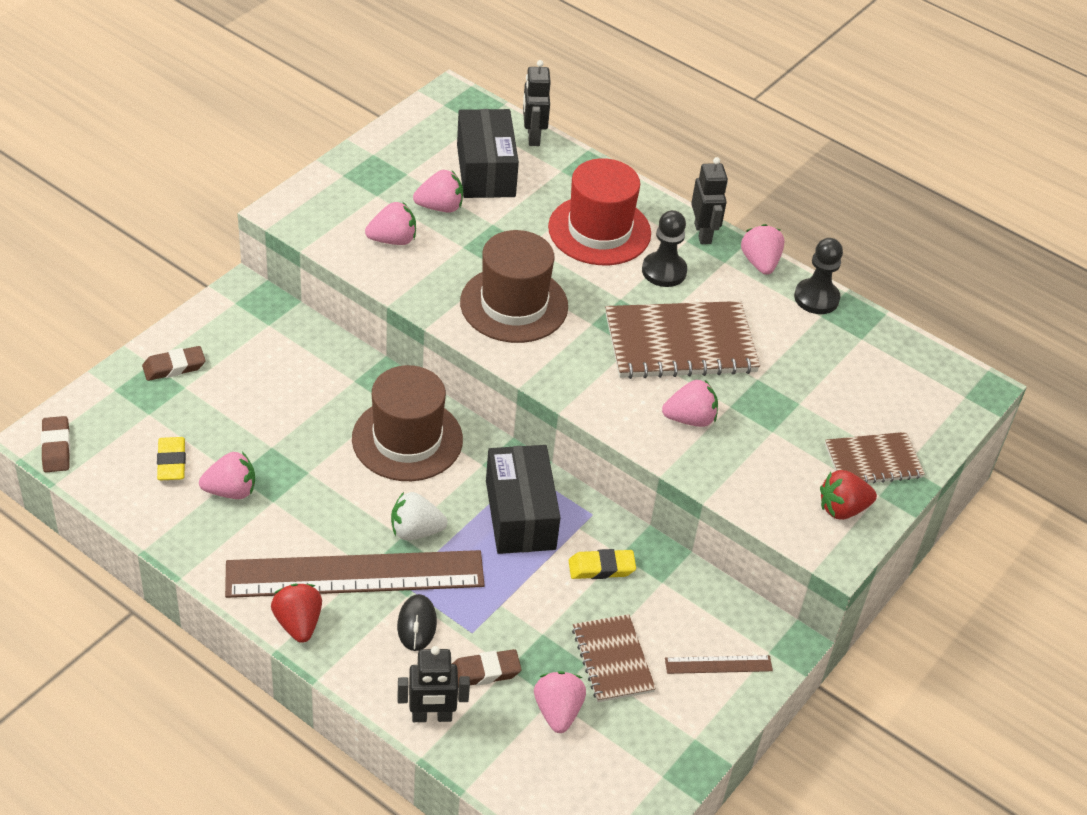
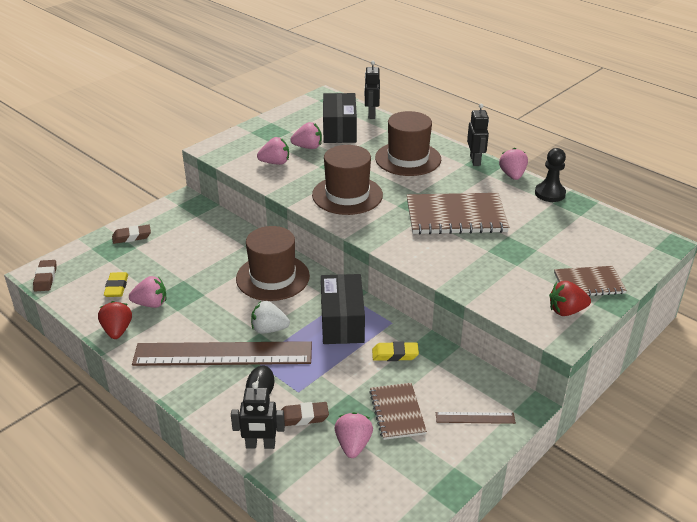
camera: 10 degrees right, 10 degrees down
red strawberry [271,583,322,643] -> red strawberry moved to [98,301,132,339]
red hat [548,158,651,265] -> brown hat [375,111,441,176]
black pawn [642,210,687,287] -> none
pink strawberry [662,380,718,427] -> none

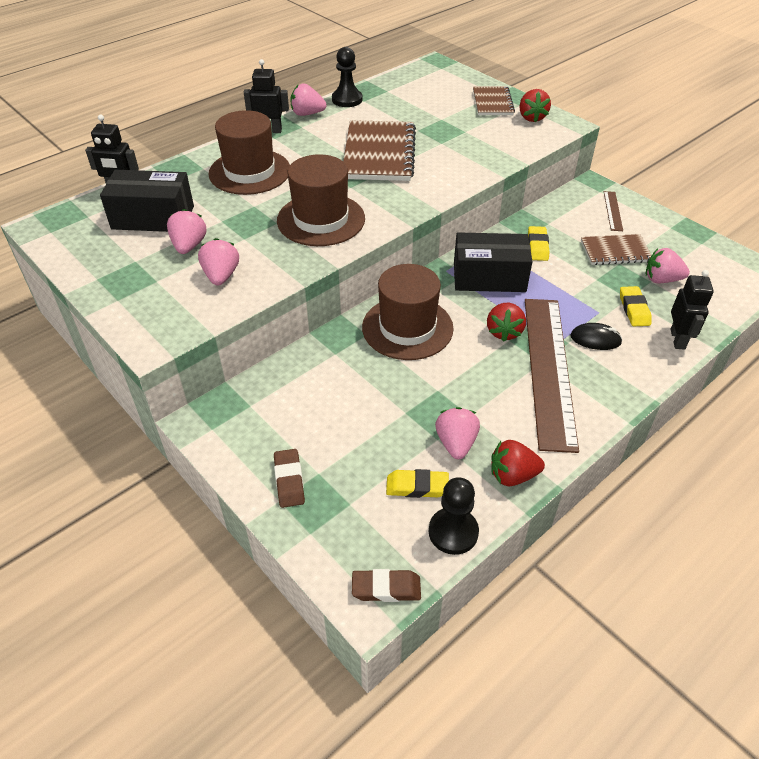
camera: 85 degrees left, 10 degrees up
white strawberry [251,301,290,334] -> red strawberry [487,303,526,342]
brown eraser [281,402,329,426] -> yellow eraser [620,286,652,326]
none -> black pawn [429,477,479,555]

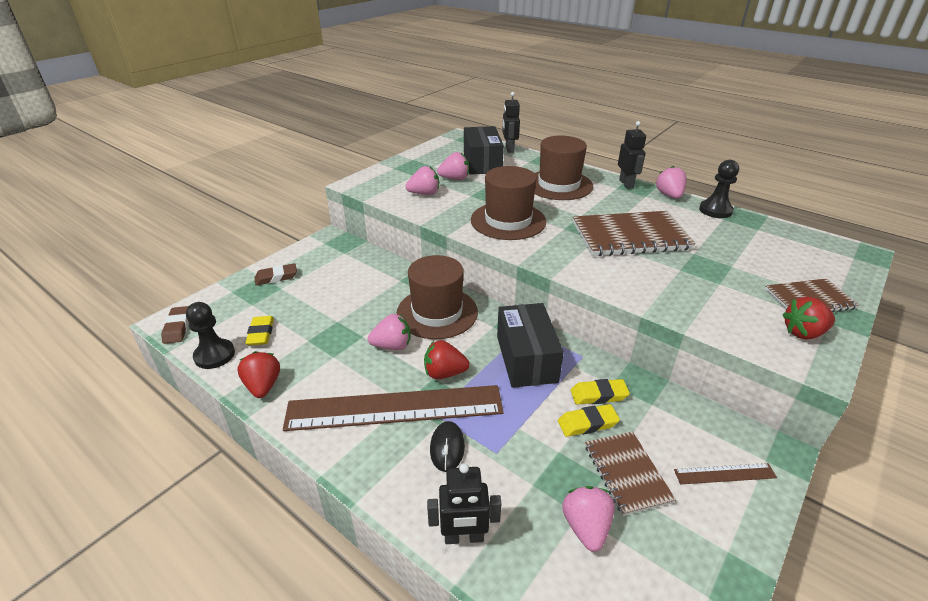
camera: 80 degrees right, 10 degrees down
pink strawberry [435,407,480,459] -> pink strawberry moved to [368,314,411,350]
yellow eraser [620,286,652,326] -> yellow eraser moved to [558,404,620,437]

